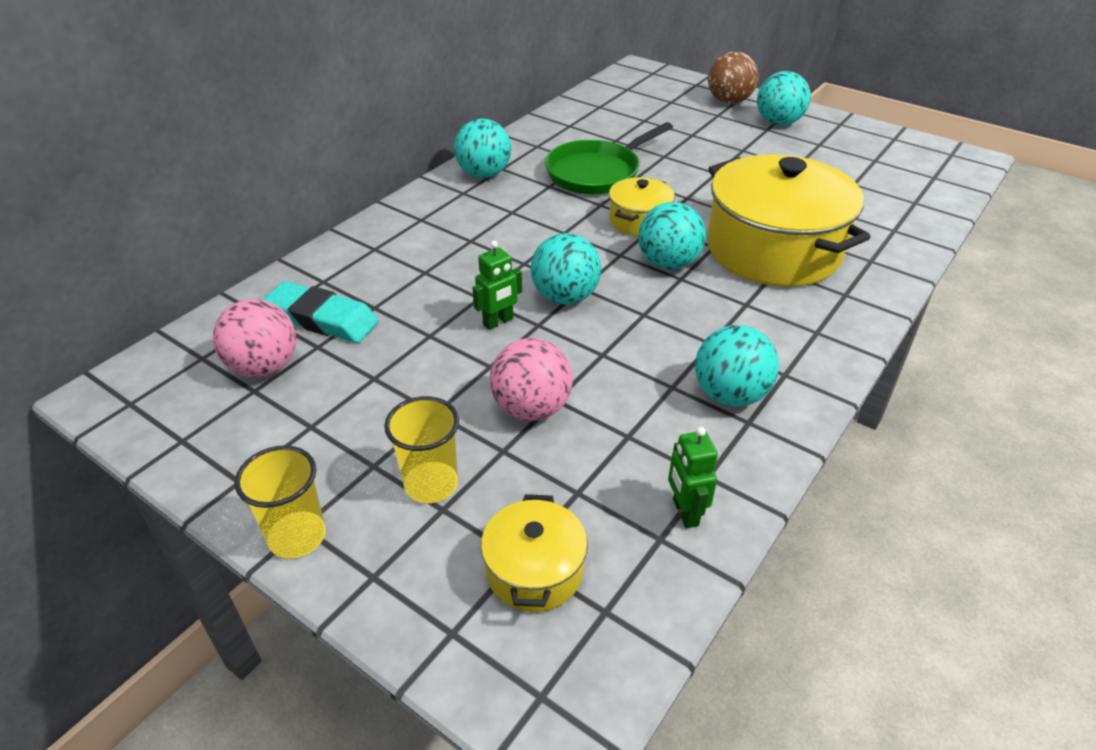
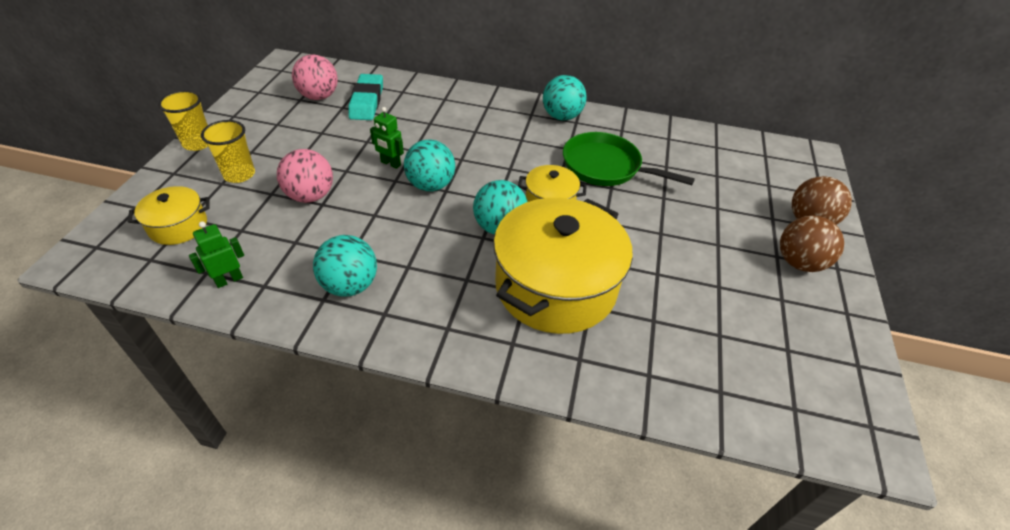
camera: 65 degrees right, 5 degrees up
turquoise ball [757,71,811,126] -> brown ball [780,216,844,272]

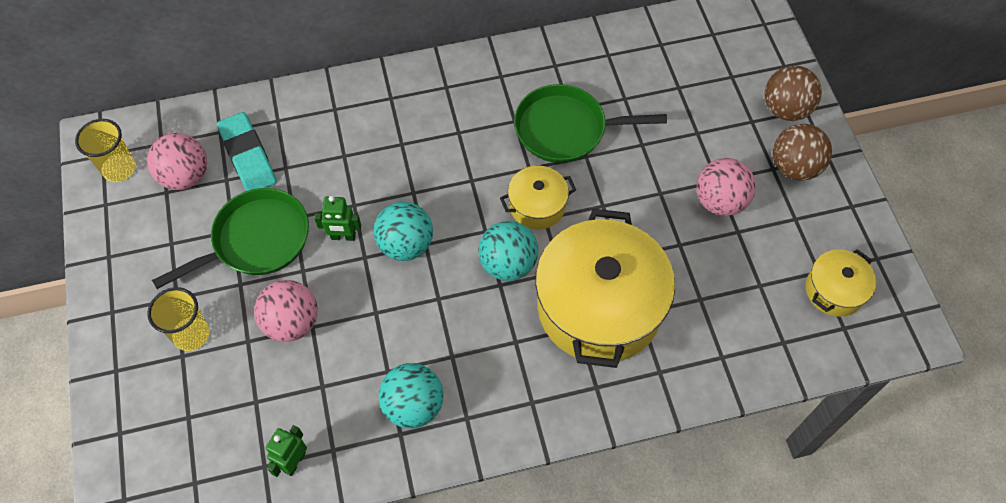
camera: 25 degrees left, 15 degrees up
yellow pot [128,186,210,245] -> yellow pot moved to [806,249,876,317]
yellow cup [158,90,208,151] -> yellow cup moved to [75,119,136,182]
turquoise ball [543,75,586,120] -> none
none -> green pan [152,188,309,289]
none -> pink ball [696,158,756,216]

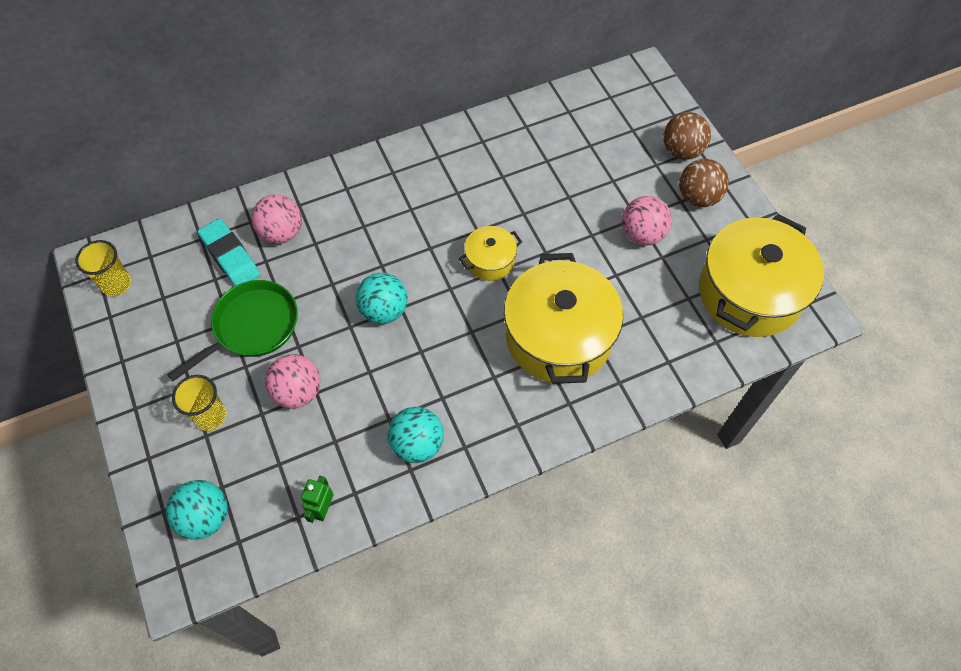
camera: 10 degrees left, 0 degrees up
pink ball [147,133,207,190] -> pink ball moved to [252,194,302,244]
green robot [314,196,361,241] -> none
turquoise ball [478,221,538,281] -> turquoise ball moved to [166,480,228,540]
green pan [514,84,667,163] -> none
yellow pot [806,249,876,317] -> yellow pot [699,214,824,337], size x2.09

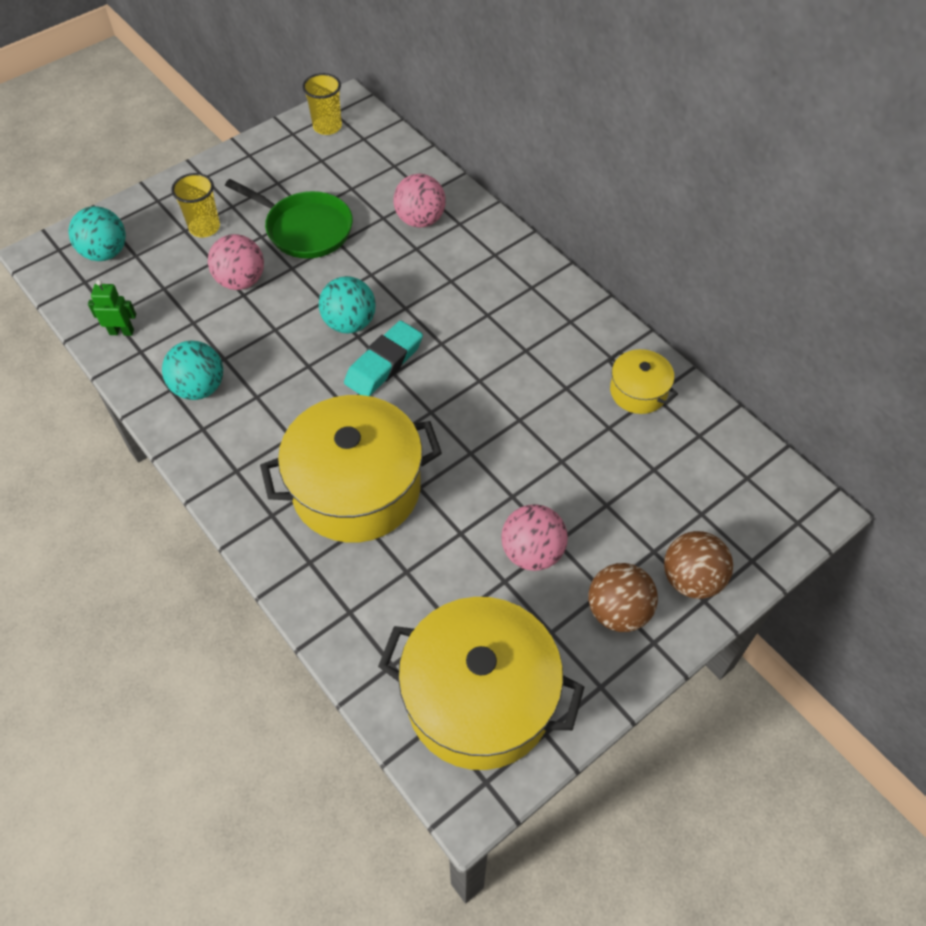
camera: 75 degrees right, 5 degrees down
turquoise eraser [198,218,260,286] -> turquoise eraser moved to [344,321,423,396]
yellow pot [459,226,522,281] -> yellow pot moved to [607,349,678,414]

